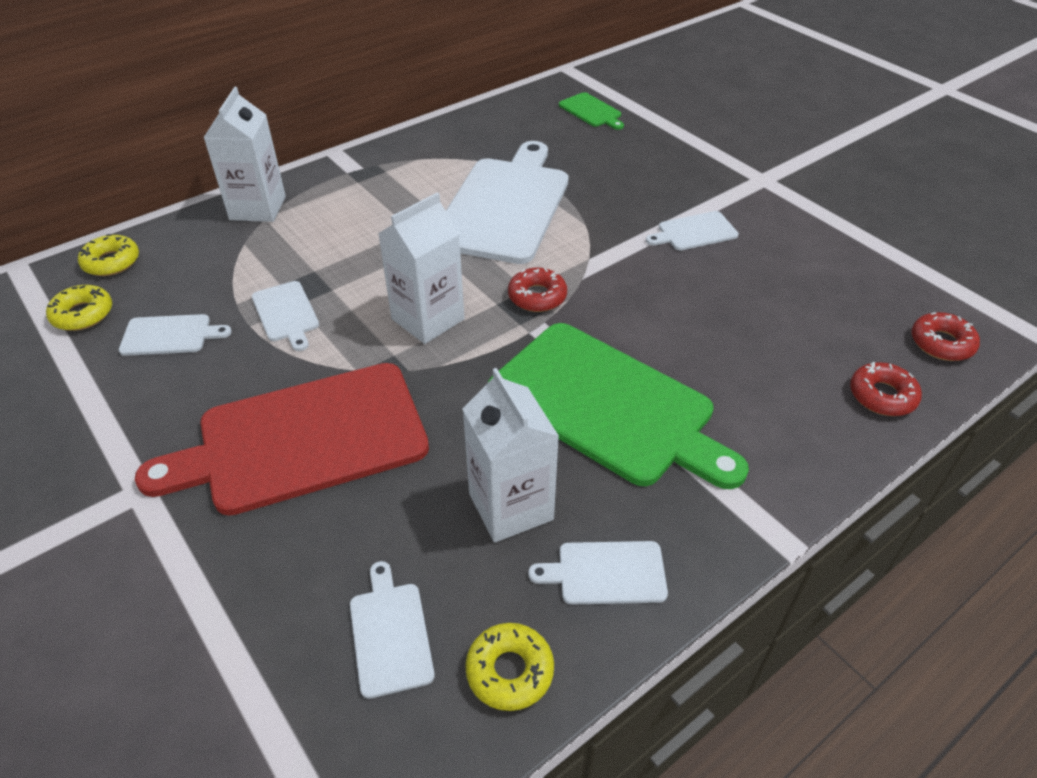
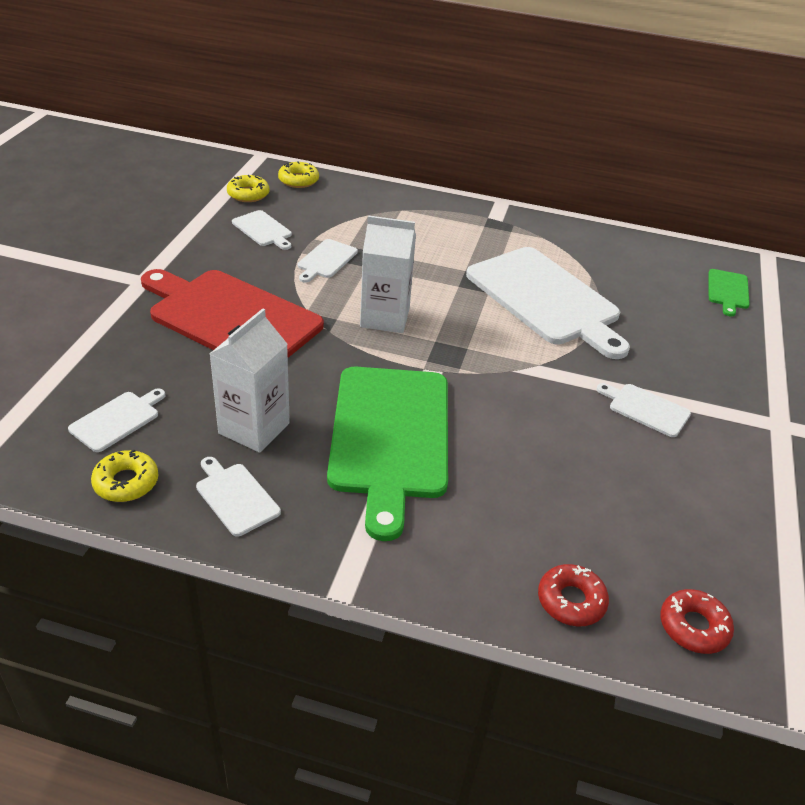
camera: 50 degrees right, 5 degrees down
white carton [203,87,286,222] -> none
white cutting board [446,141,569,264] -> white cutting board turned 75 degrees clockwise [466,247,630,359]
red donut [508,268,567,312] -> none

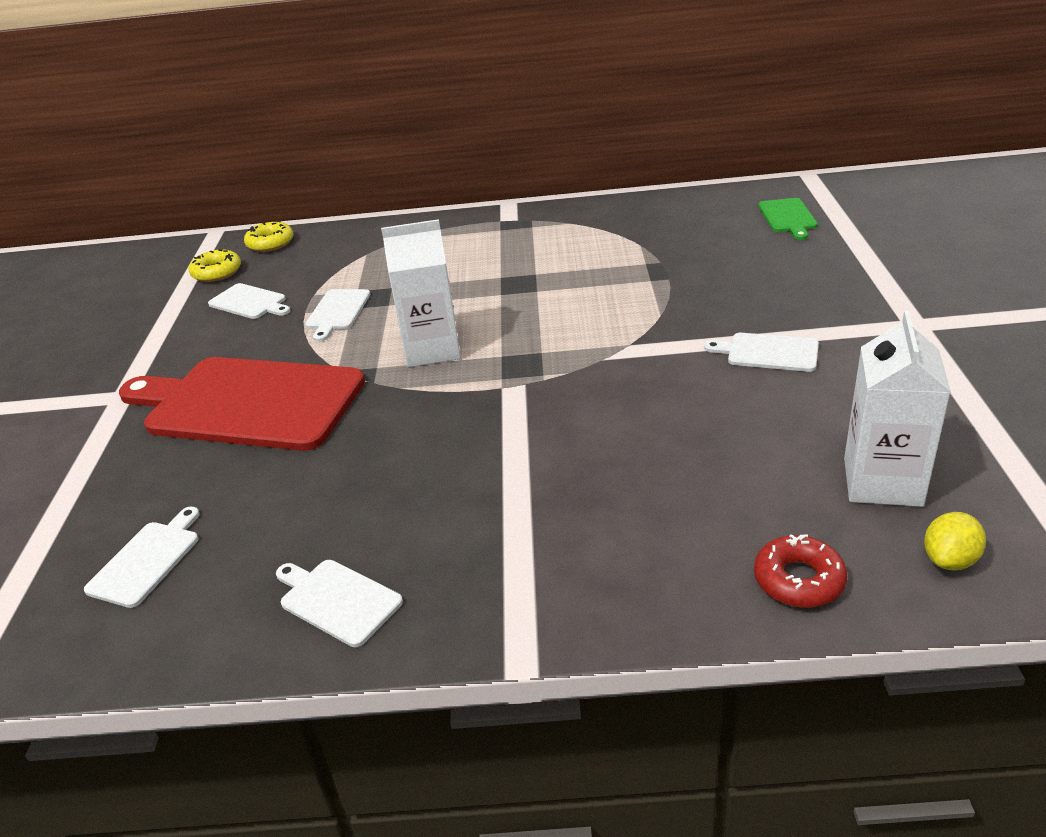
camera: 10 degrees left, 5 degrees down
yellow donut [91,450,158,502] -> none
white carton [210,308,290,453] -> white carton moved to [844,311,951,507]
green cutting board [327,367,448,541] -> none
white cutting board [466,247,630,359] -> none
red donut [660,589,734,654] -> yellow lemon [924,512,986,570]

